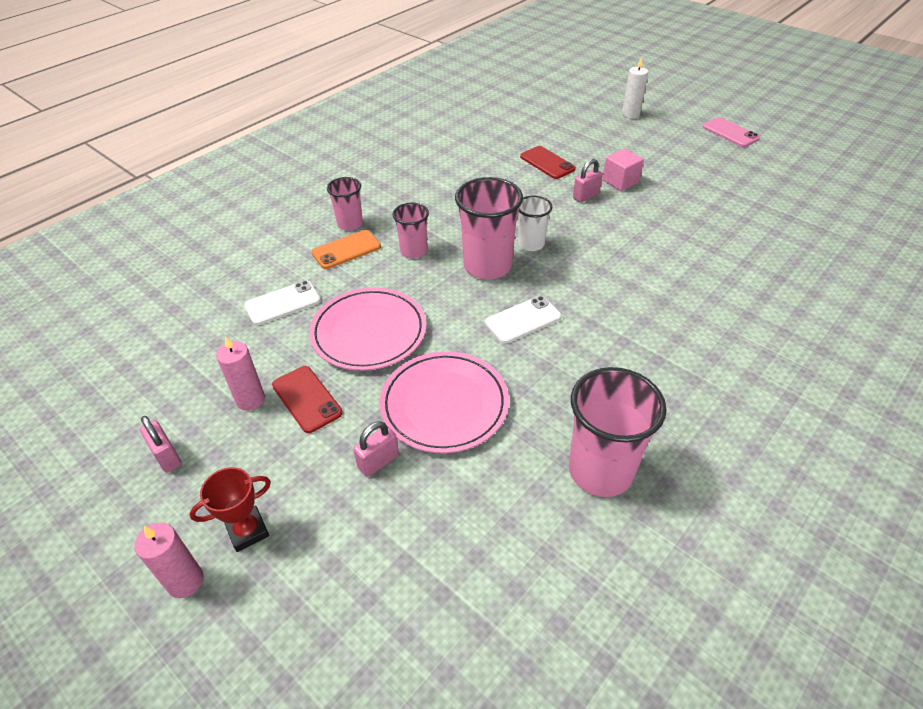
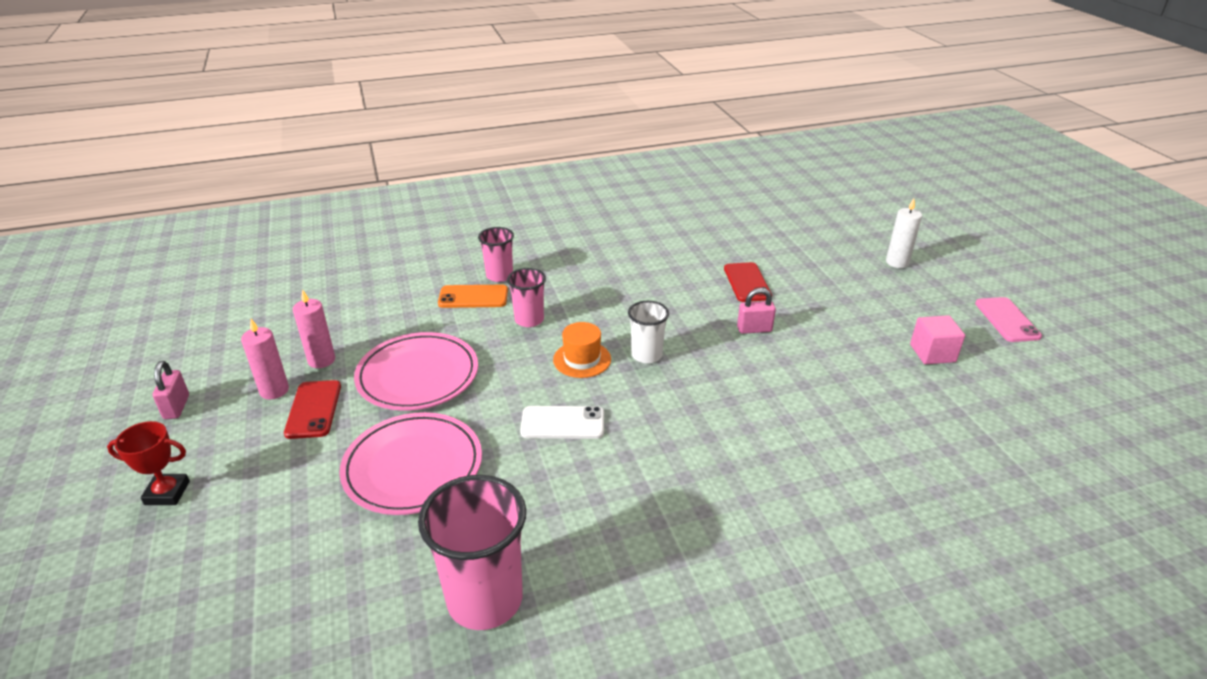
camera: 30 degrees right, 10 degrees down
pink candle [134,523,203,598] -> pink candle moved to [293,289,335,368]
white phone [244,280,321,325] -> none
pink padlock [353,421,399,477] -> none
pink cup [455,177,523,279] -> orange hat [553,322,611,378]
pink cube [602,149,644,191] -> pink cube moved to [910,315,965,364]

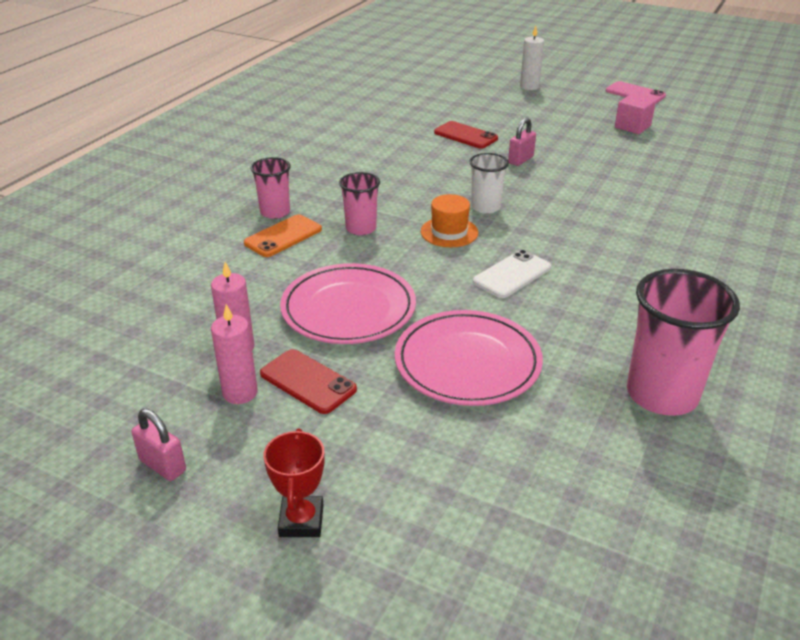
camera: 45 degrees left, 0 degrees up
red trophy [107,421,190,505] -> red trophy turned 45 degrees counterclockwise [263,428,325,537]

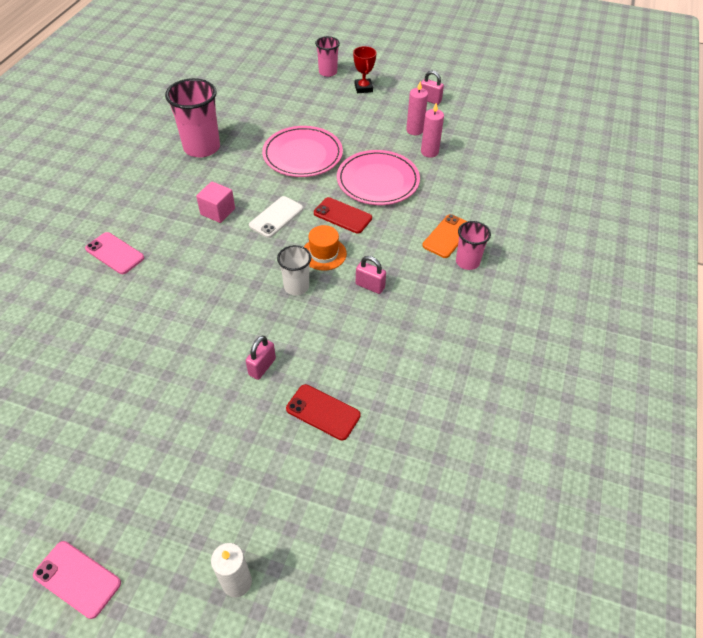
camera: 170 degrees right, 15 degrees up
red phone [260,349,357,414] -> red phone moved to [314,197,372,234]
pink cup [339,172,380,235] -> pink cup moved to [315,36,340,77]
pink cube [615,94,656,134] -> pink cube moved to [196,181,235,223]
none -> pink phone [85,232,144,274]
none -> pink padlock [356,256,386,294]

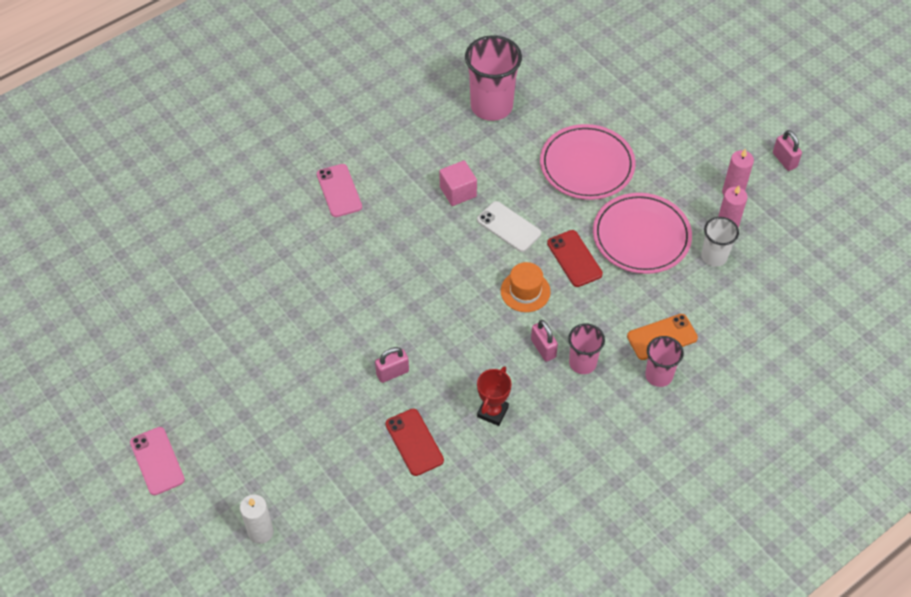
camera: 35 degrees right, 5 degrees up
white phone [249,196,303,238] -> white phone turned 60 degrees clockwise [477,201,541,252]
white cup [277,245,311,296] -> white cup moved to [701,217,739,267]
pink cup [315,36,340,77] -> pink cup moved to [568,323,605,374]
red trophy [353,46,376,93] -> red trophy moved to [477,366,512,426]

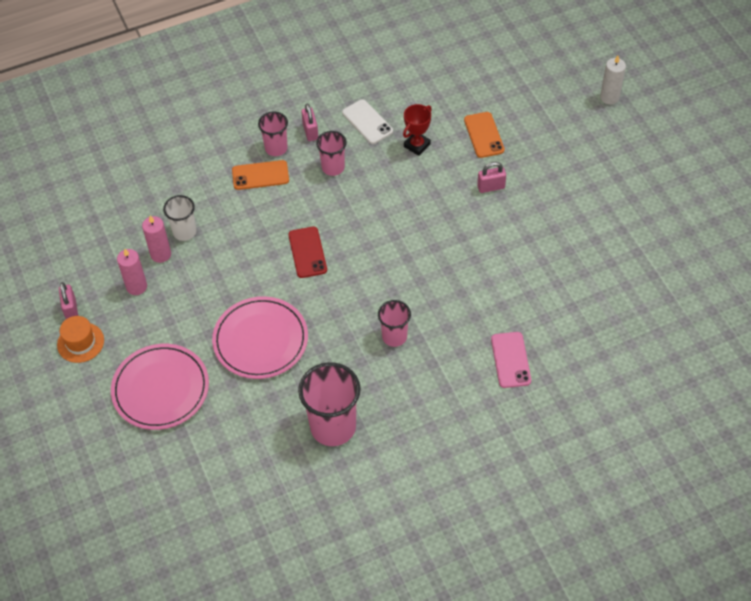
camera: 165 degrees left, 0 degrees up
pink phone [130,427,185,495] -> none
red phone [385,409,444,476] -> orange phone [464,112,505,158]
pink cube [439,160,477,206] -> pink cup [378,300,411,347]
white phone [477,201,541,252] -> white phone moved to [342,99,393,144]
orange hat [501,262,550,312] -> orange hat moved to [57,316,104,363]
pink padlock [531,320,558,362] -> pink padlock moved to [301,103,318,141]
pink plate [593,193,692,274] -> pink plate moved to [111,344,209,430]

